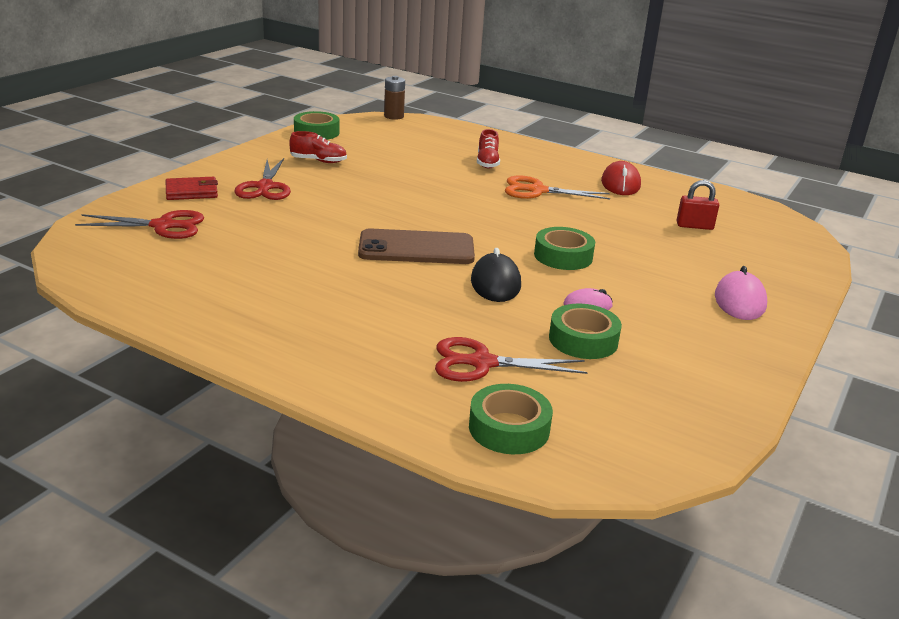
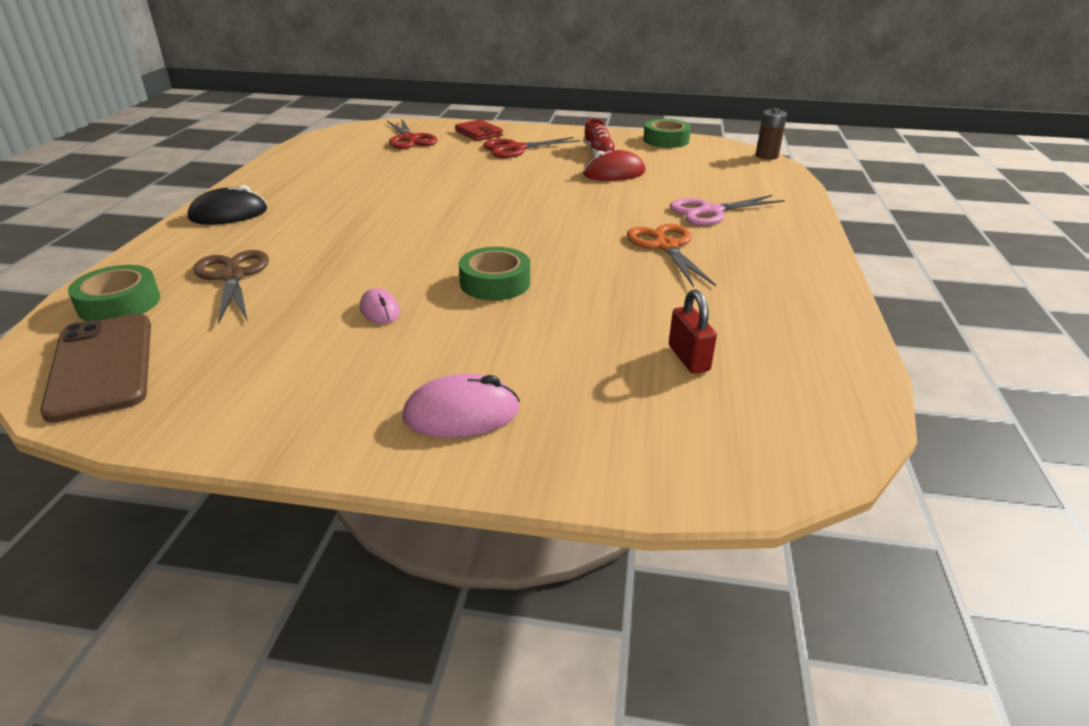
camera: 70 degrees right, 5 degrees up
brown phone [358,229,475,264] -> brown phone moved to [40,314,151,423]
red scissors [435,337,588,382] -> brown scissors [193,250,269,325]
black mouse [471,248,521,302] -> black mouse moved to [187,185,267,225]
red shoe [477,129,500,169] -> pink scissors [669,195,785,225]
green tape [549,304,622,359] -> none
red mouse [601,161,641,195] -> red mouse moved to [583,150,646,181]

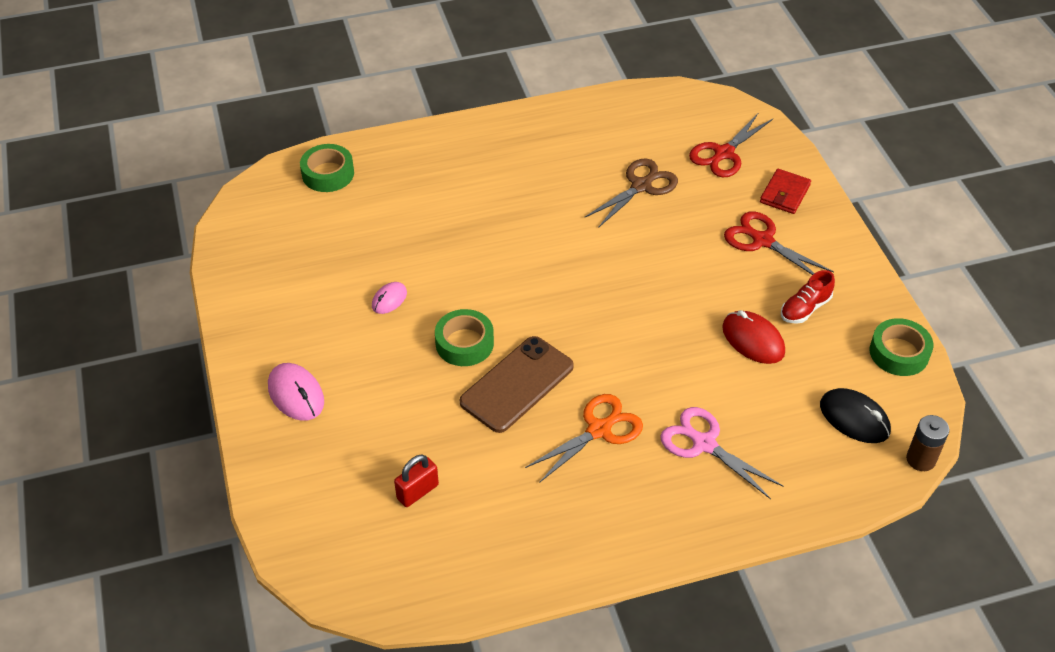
camera: 65 degrees right, 15 degrees up
brown phone [40,314,151,423] -> brown phone moved to [460,336,574,433]
black mouse [187,185,267,225] -> black mouse moved to [820,388,891,443]
brown scissors [193,250,269,325] -> brown scissors moved to [584,159,678,228]

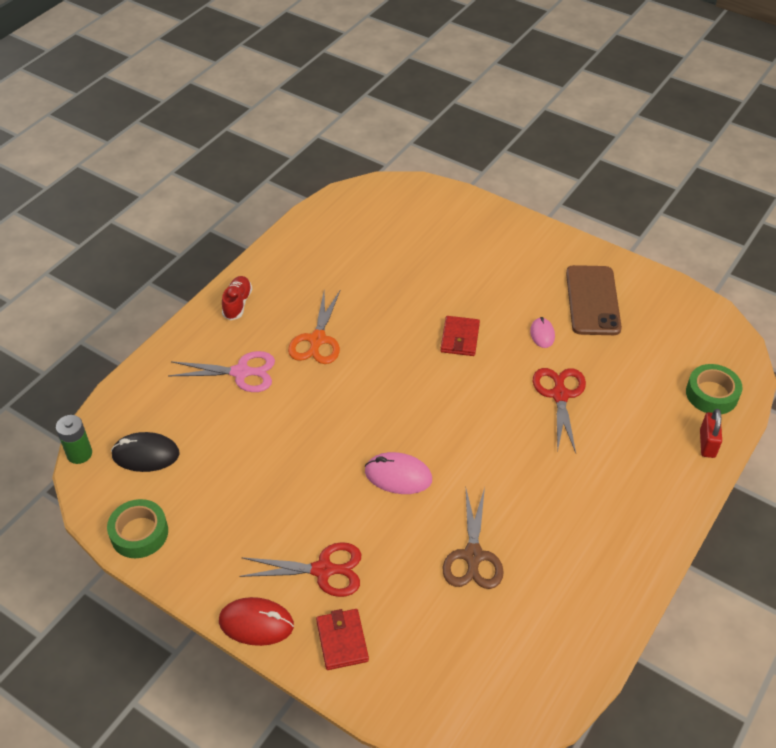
camera: 140 degrees right, 0 degrees up
pink mouse [268,363,324,421] -> pink mouse moved to [365,452,432,494]
red padlock [394,455,439,507] -> red padlock moved to [700,409,722,458]
green tape [435,309,494,366] -> red wallet [440,316,480,356]
brown phone [460,336,574,433] -> brown phone moved to [566,265,622,335]
red scissors [689,112,773,177] -> red scissors moved to [533,368,586,453]
red mouse [722,310,785,364] -> red mouse moved to [219,597,294,646]
red shoe [781,270,835,324] -> red shoe moved to [222,276,252,320]
brown battery [906,415,950,471] -> green battery [56,415,92,464]

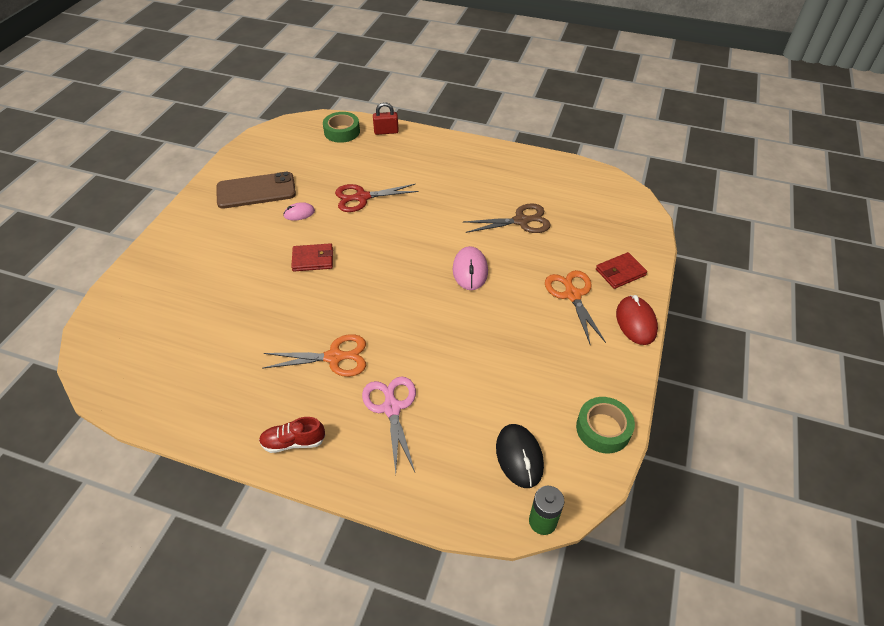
camera: 105 degrees left, 0 degrees up
red scissors [239,542,362,597] -> orange scissors [545,270,606,344]

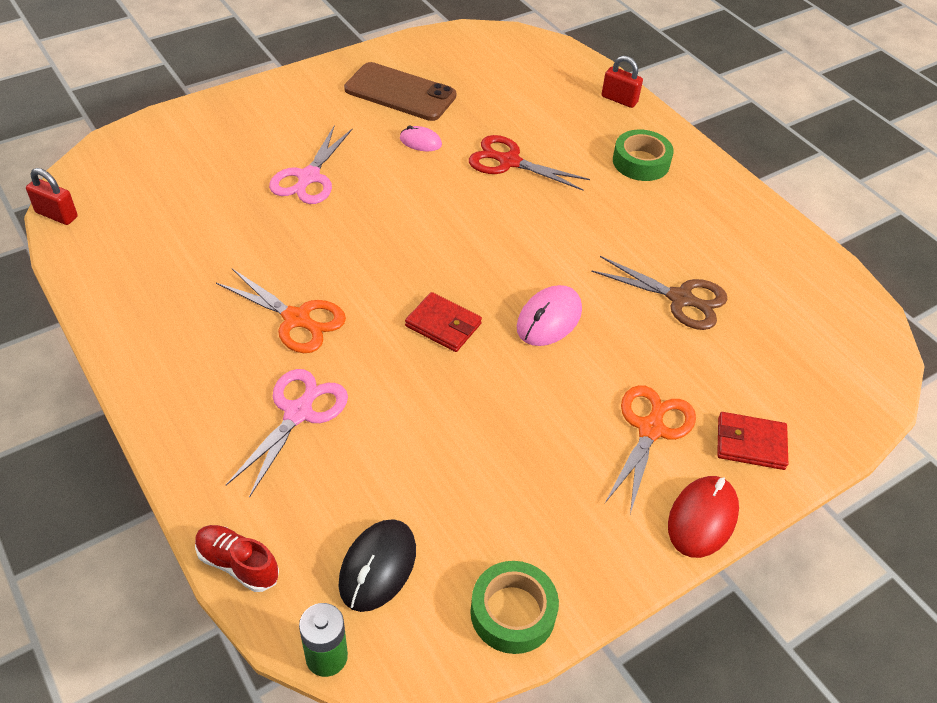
camera: 35 degrees right, 0 degrees up
red shoe [259,417,325,453] -> red shoe moved to [195,525,279,592]
red wallet [291,243,333,271] -> red wallet moved to [405,292,482,352]
green tape [323,112,360,143] -> green tape moved to [613,130,674,181]
none -> red padlock [26,168,78,225]
none -> pink scissors [269,126,352,204]

